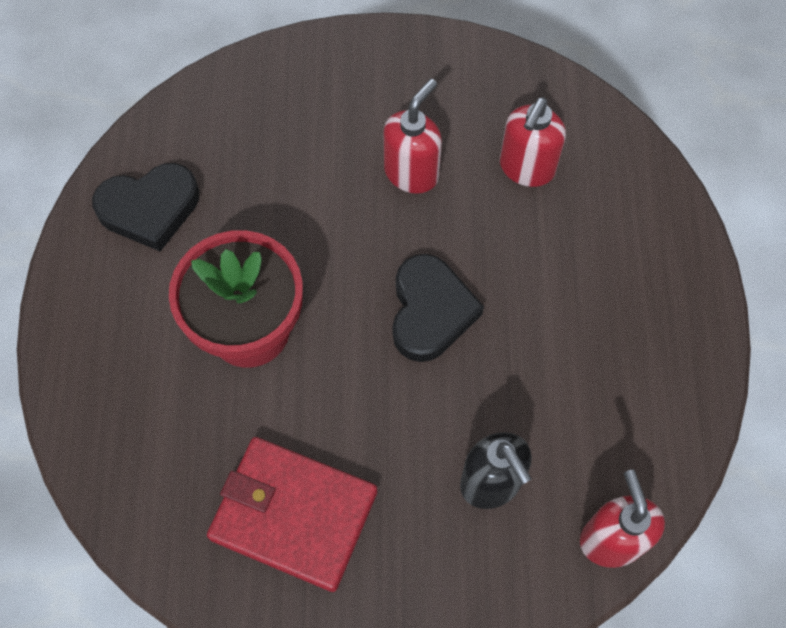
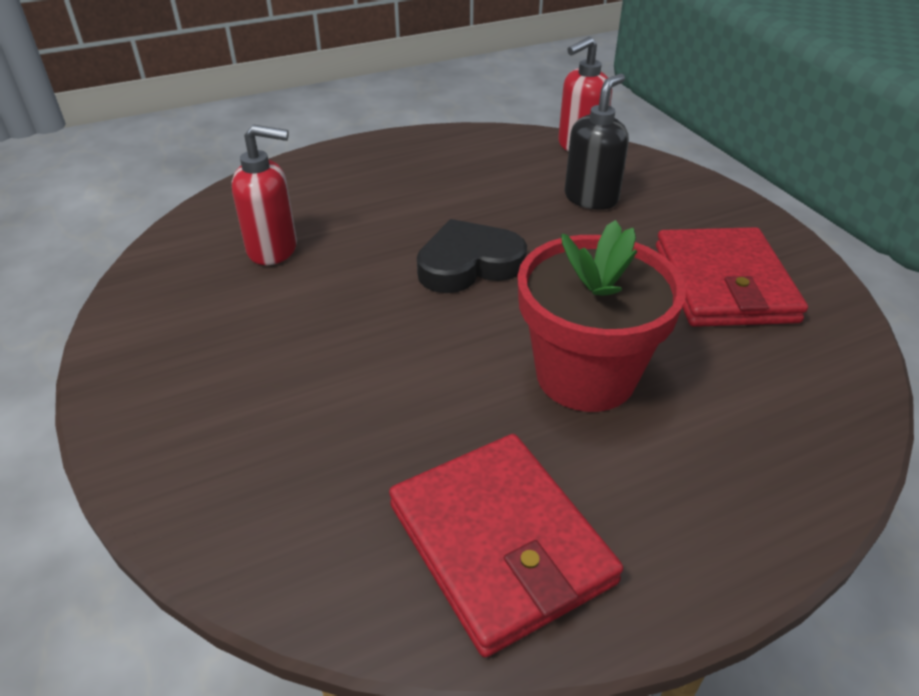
camera: 115 degrees left, 25 degrees down
black heart [92,163,199,251] -> red wallet [389,434,623,658]
red soap dispenser [384,79,442,194] -> none

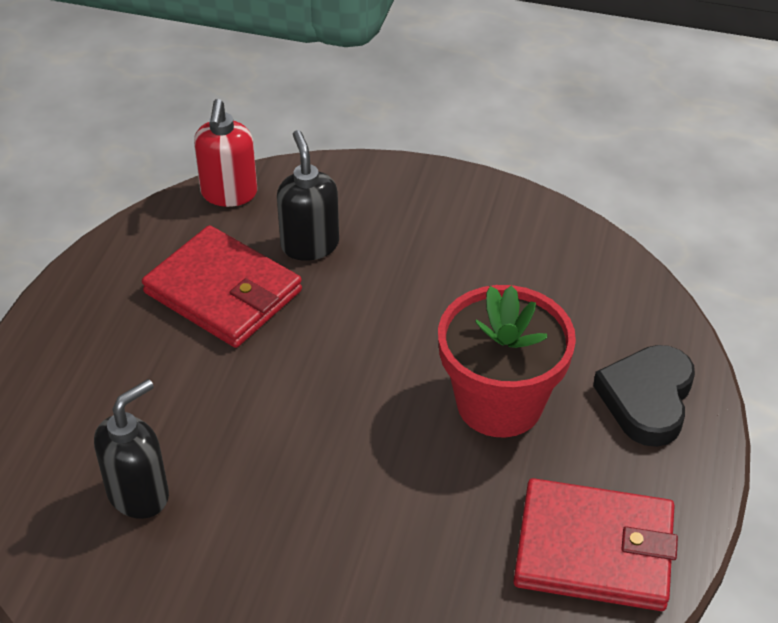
camera: 50 degrees left, 5 degrees up
red soap dispenser [232,124,297,265] -> black soap dispenser [94,379,169,519]
black heart [417,219,527,293] -> black heart moved to [593,345,695,447]
red wallet [656,227,808,327] -> red wallet moved to [142,225,302,348]

